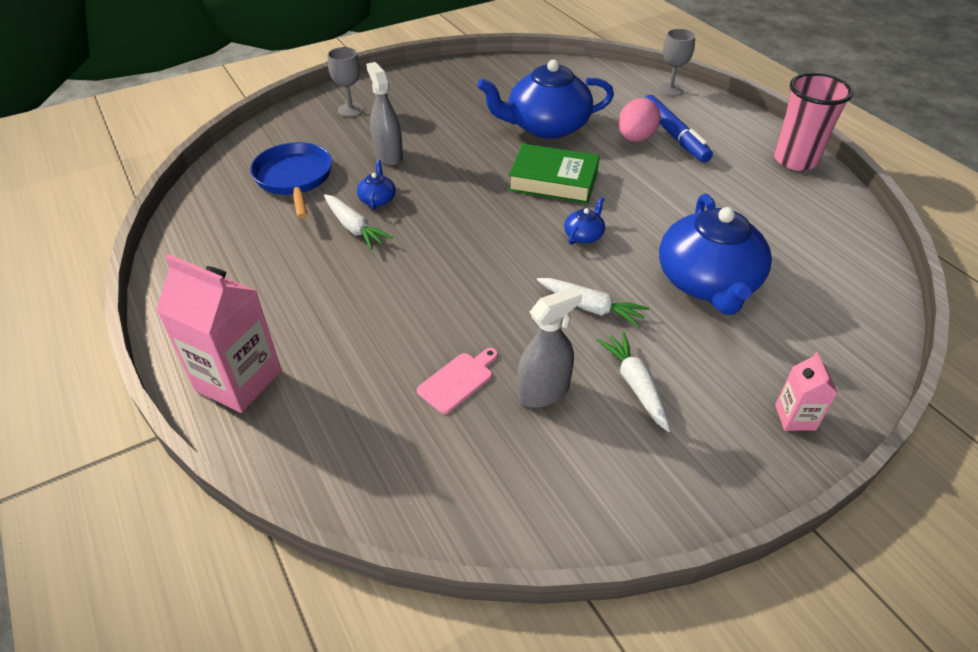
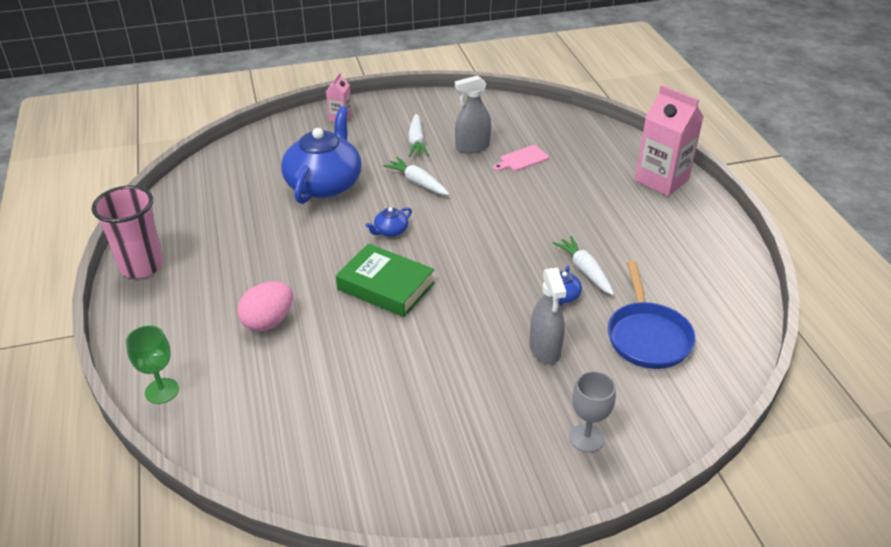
camera: 165 degrees left, 5 degrees down
blue teapot [477,59,614,139] -> none
blue marker [644,95,713,163] -> none
grey goblet [658,29,695,97] -> green goblet [126,325,179,404]

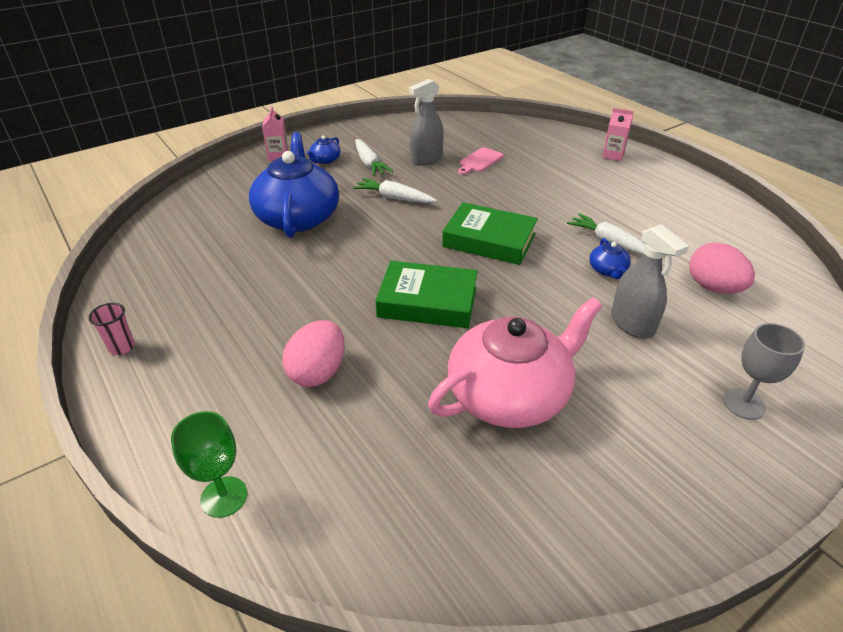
camera: 20 degrees left, 0 degrees up
pink cup [92,186,163,278] -> pink cup [89,303,135,355], size x0.45
blue teapot [366,207,412,237] -> blue teapot moved to [306,136,340,164]
blue pan [608,261,696,369] -> pink egg [689,242,755,294]
pink carton [635,85,704,196] -> pink carton [602,108,634,161], size x0.51
none -> pink teapot [428,297,602,428]
none -> green book [442,202,538,265]

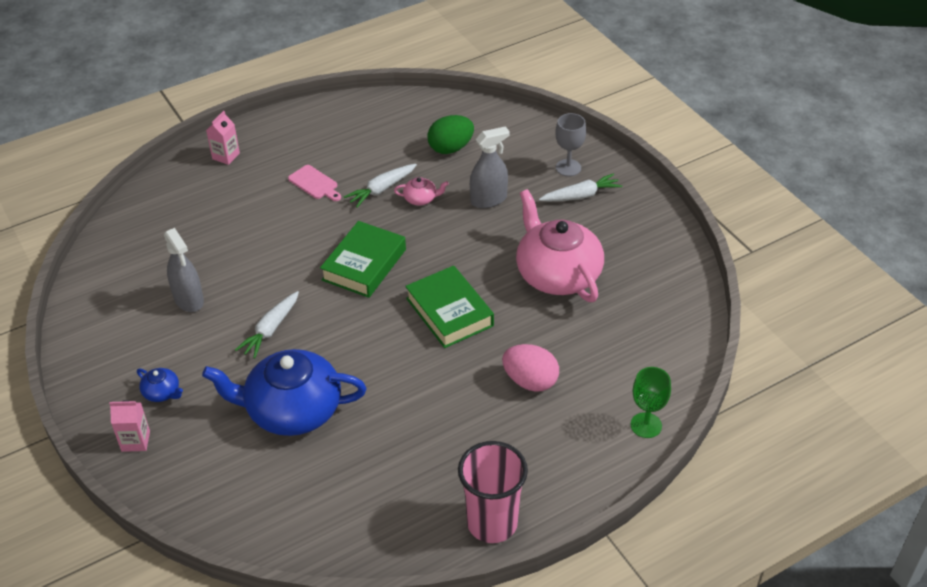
camera: 85 degrees left, 5 degrees up
pink cup [89,303,135,355] -> pink cup [458,441,528,543], size x2.22
white carrot [355,139,393,176] -> white carrot moved to [539,173,622,202]
green book [375,261,478,328] -> green book turned 45 degrees counterclockwise [405,266,494,348]
pink cutting board [458,147,503,175] -> pink cutting board moved to [288,165,341,201]
blue teapot [590,238,631,279] -> pink teapot [394,177,449,206]
pink egg [689,242,755,294] -> green egg [428,115,474,154]

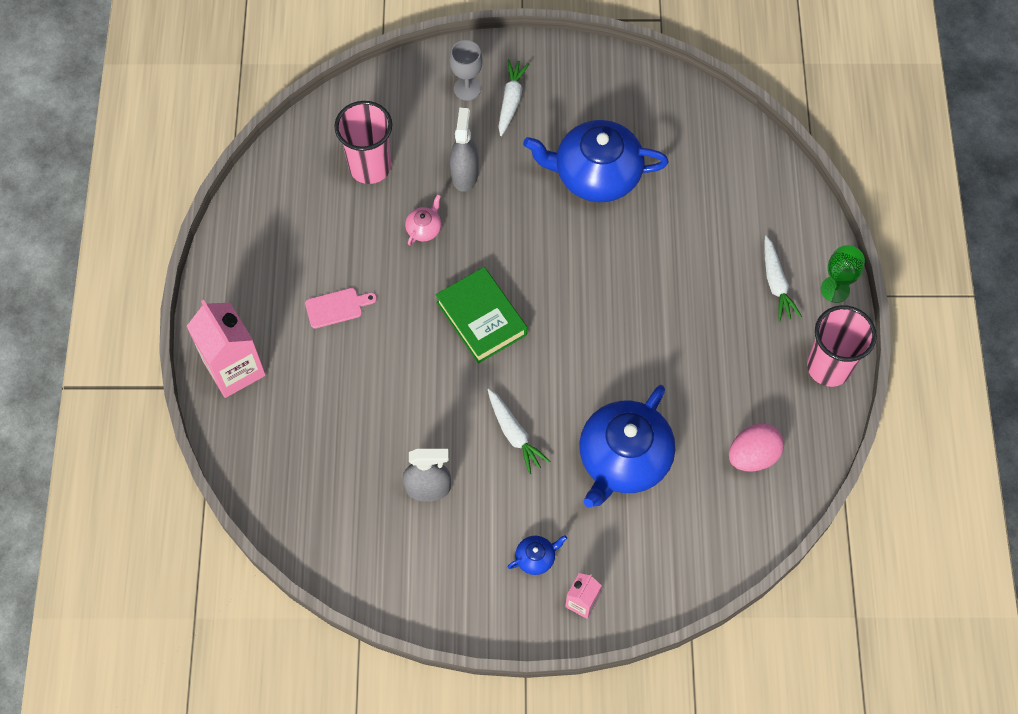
camera: 60 degrees left, 20 degrees up
pink carton [206,111,240,165] -> pink carton [187,300,266,398], size x1.97
white carrot [344,164,417,208] -> white carrot moved to [764,236,802,321]
green book [405,266,494,348] -> none
green egg [428,115,474,154] -> pink cup [334,101,392,184]
pink egg [502,344,559,392] -> pink egg moved to [729,423,784,472]
pink teapot [516,189,604,302] -> blue teapot [523,120,669,202]
green goblet [631,367,671,438] -> green goblet moved to [821,245,865,303]

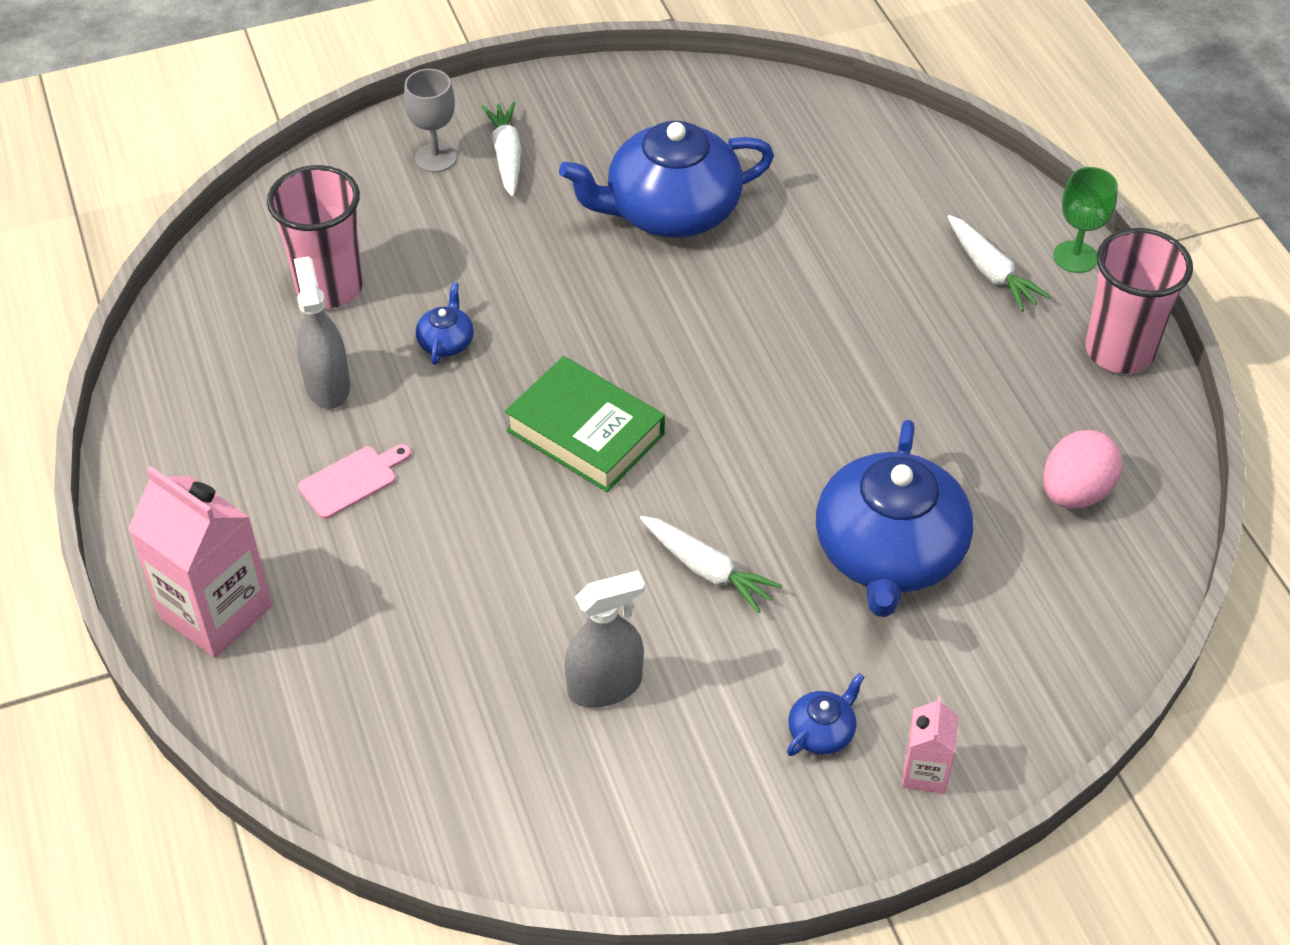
camera: 20 degrees left, 15 degrees down
pink teapot [405,194,441,246] -> blue teapot [416,282,474,365]
grey spray bottle [450,108,479,192] -> grey spray bottle moved to [294,256,350,409]

